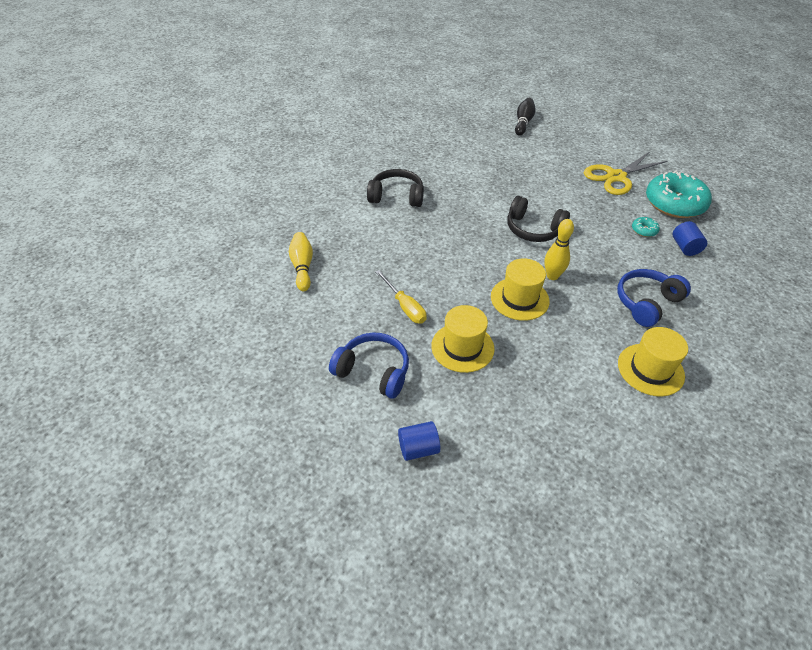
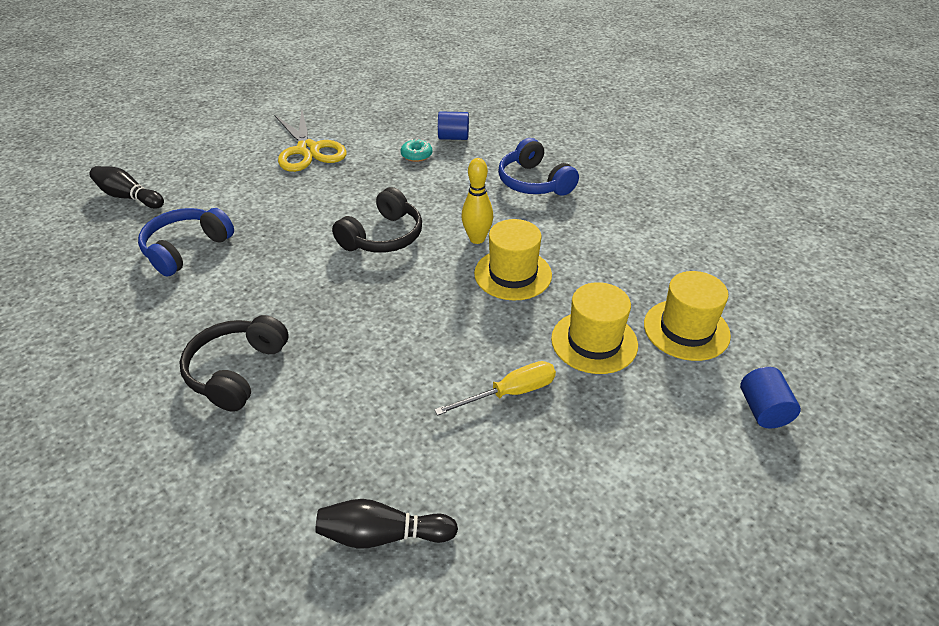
camera: 80 degrees left, 5 degrees down
yellow bowling pin [289,232,313,291] -> black bowling pin [315,499,458,549]
blue headphones [329,333,409,399] -> blue headphones moved to [138,208,234,277]
yellow hat [618,327,688,397] -> yellow hat moved to [644,271,731,361]
turquoise donut [646,171,712,218] -> none

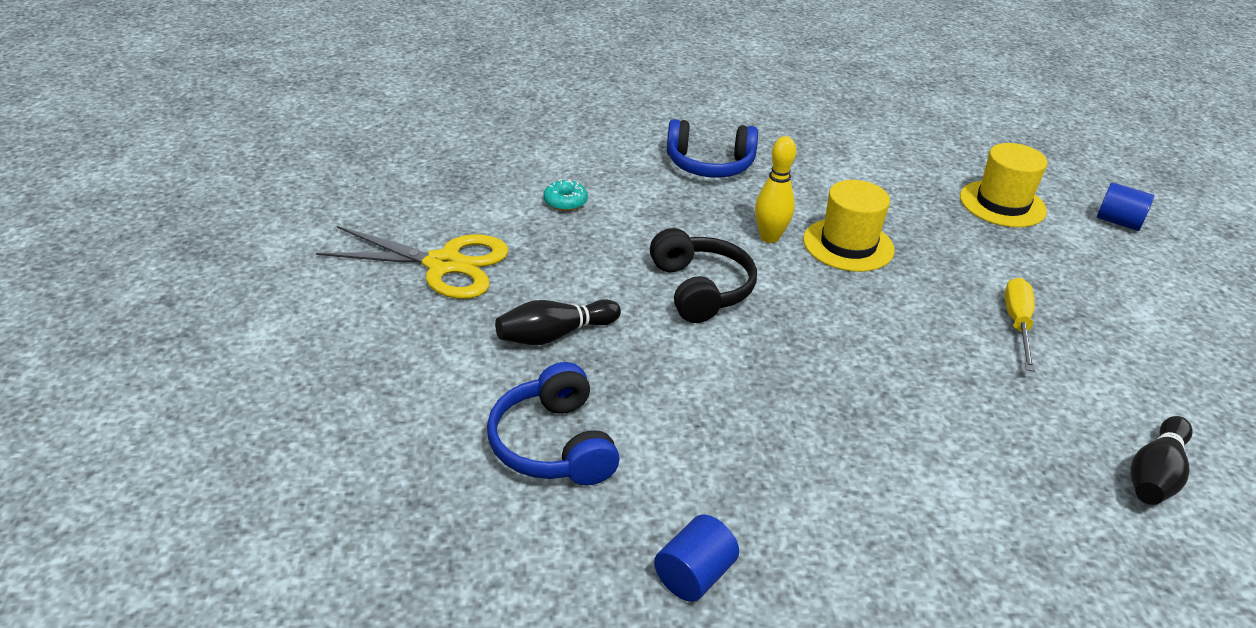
camera: 55 degrees left, 5 degrees down
black bowling pin [89,166,164,209] -> black bowling pin moved to [495,299,621,345]
black headphones [179,315,289,412] -> none
blue cylinder [438,111,469,140] -> blue cylinder moved to [654,515,739,602]
yellow hat [551,282,638,374] -> none

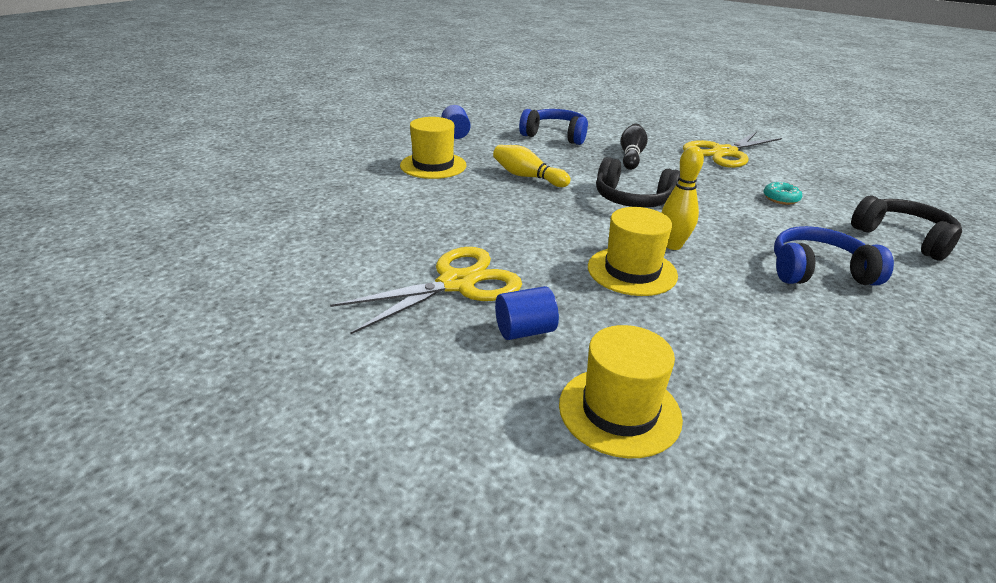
camera: 130 degrees right, 5 degrees down
blue headphones [667,119,758,178] -> blue headphones turned 45 degrees clockwise [774,226,894,286]
yellow screwdriver [1004,278,1035,371] -> yellow scissors [330,247,522,334]
blue cylinder [1097,182,1155,231] -> blue cylinder moved to [495,286,559,340]
black bowling pin [1131,416,1193,505] -> none
none -> yellow hat [400,117,467,179]
none -> yellow bowling pin [493,145,571,187]
none -> black headphones [851,196,962,261]

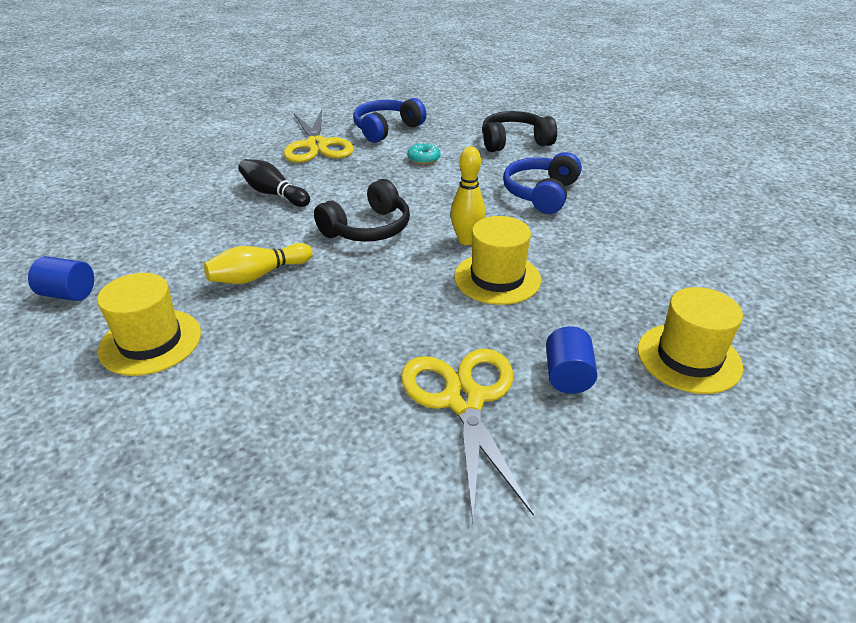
camera: 65 degrees left, 5 degrees up
blue headphones [519,109,588,145] -> blue headphones moved to [353,98,427,143]

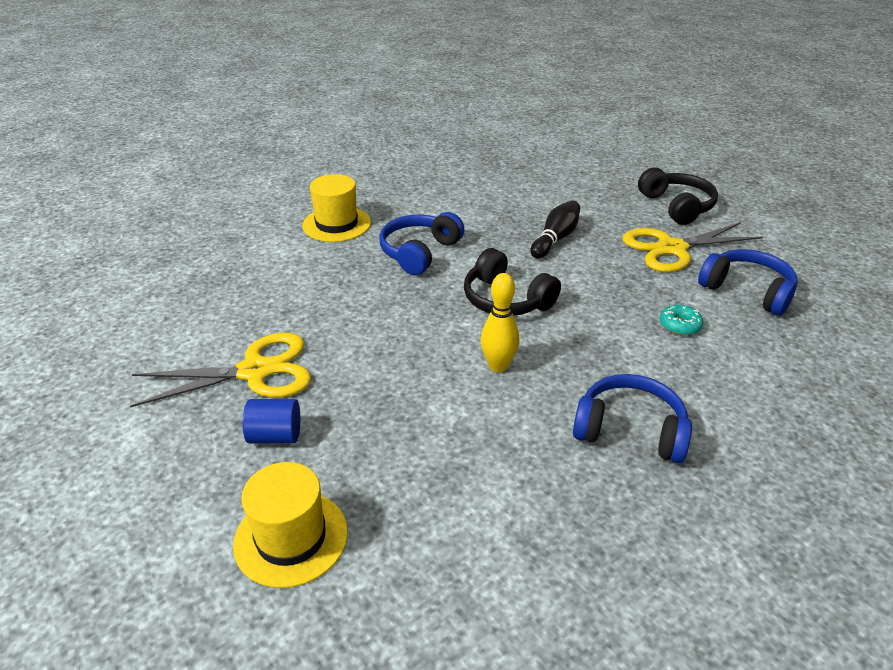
camera: 85 degrees right, 0 degrees up
blue cylinder [28,256,94,301] -> none
yellow bowling pin [204,243,313,284] -> blue headphones [379,212,464,275]
yellow hat [454,216,541,305] -> none
black headphones [482,111,557,152] -> black headphones moved to [638,168,718,225]

